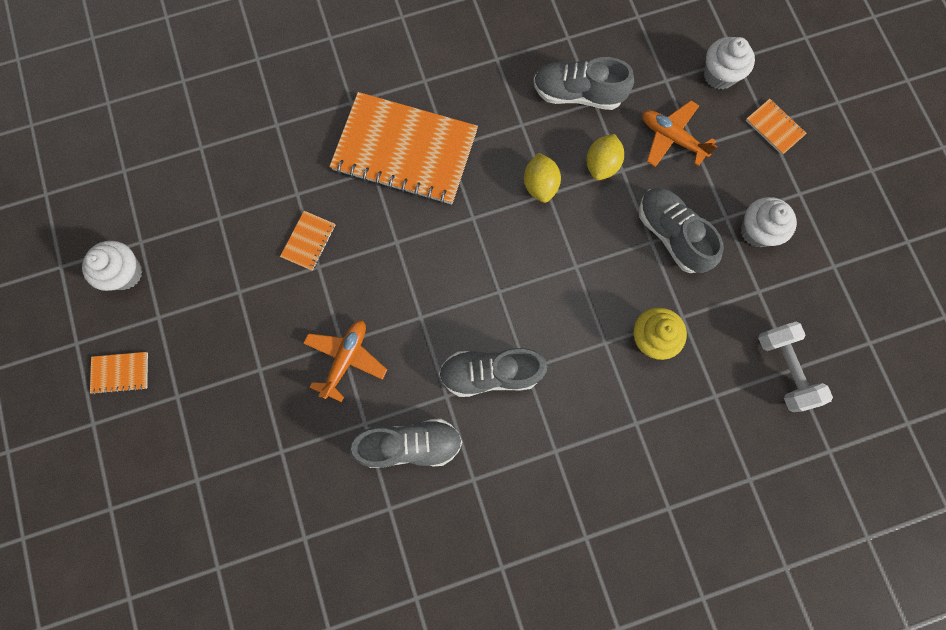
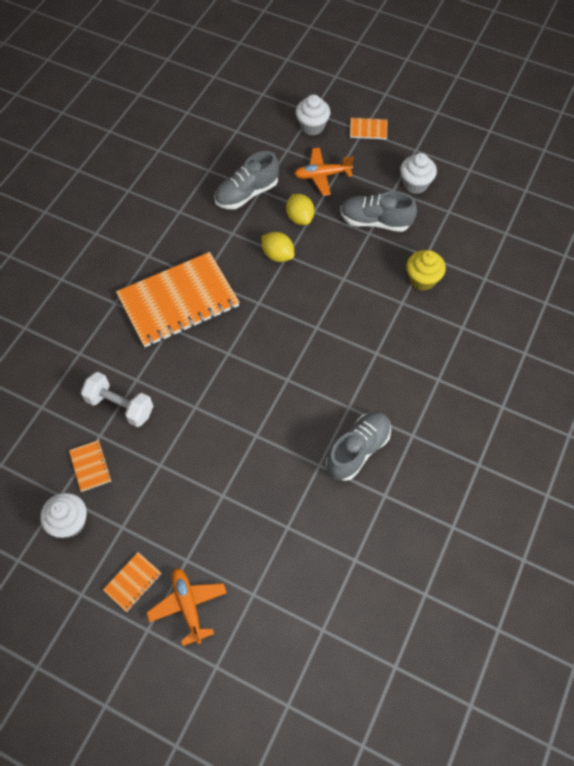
camera: 45 degrees left, 15 degrees down
orange notebook [280,211,336,271] -> orange notebook moved to [69,440,112,492]
orange plane [304,320,387,402] -> orange plane moved to [146,568,227,646]
grey shoe [439,348,548,397] -> none
white dumbbell [758,322,833,412] -> white dumbbell moved to [81,372,153,427]

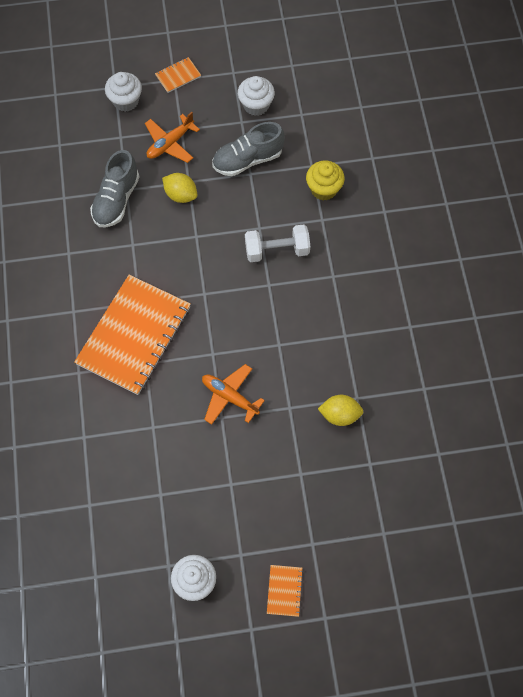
camera: 35 degrees left, 5 degrees up
orange notebook [69,440,112,492] -> none
white dumbbell [81,372,153,427] -> white dumbbell moved to [245,224,310,262]
orange plane [146,568,227,646] -> orange plane moved to [202,364,265,425]
yellow lemon [261,232,294,262] -> yellow lemon moved to [318,395,363,426]
grey shoe [326,412,391,481] -> none

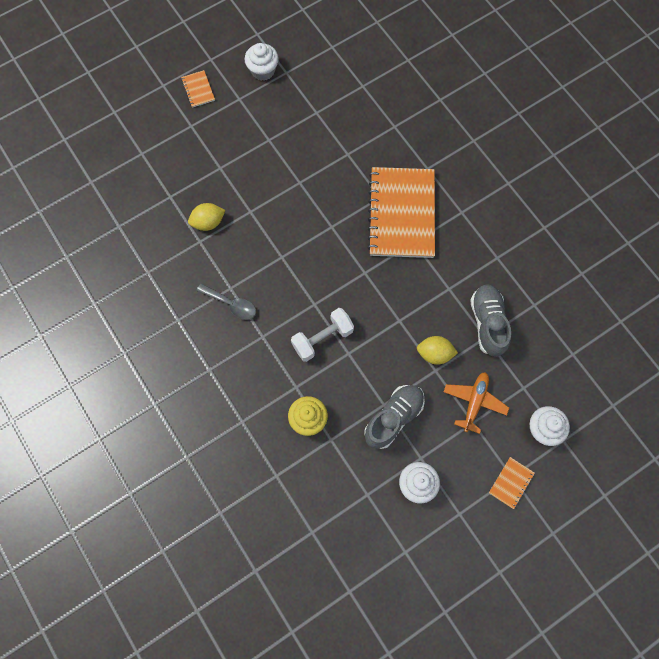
camera: 155 degrees right, 5 degrees up
orange plane [202,364,265,425] -> none
none -> grey spoon [197,283,256,320]

